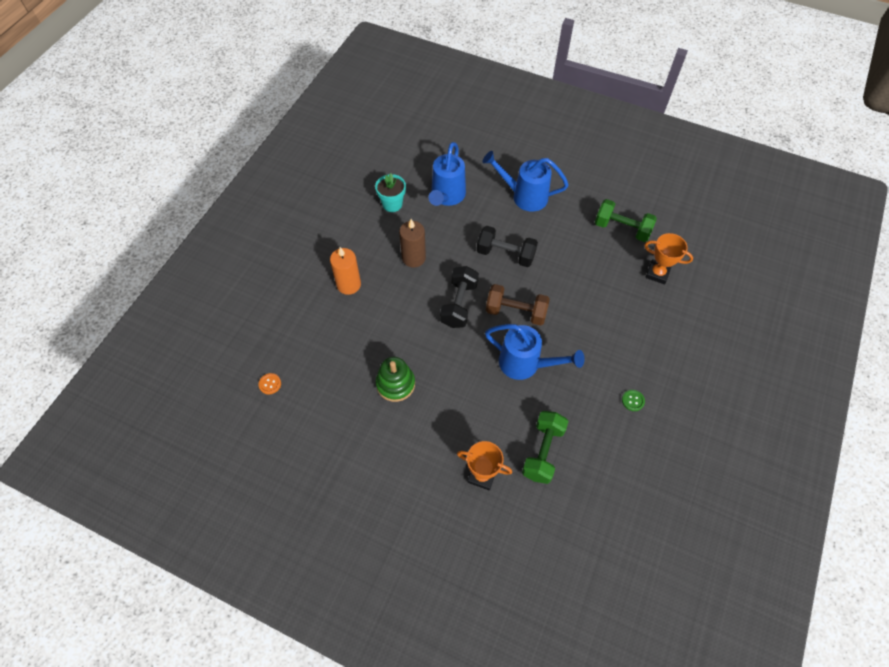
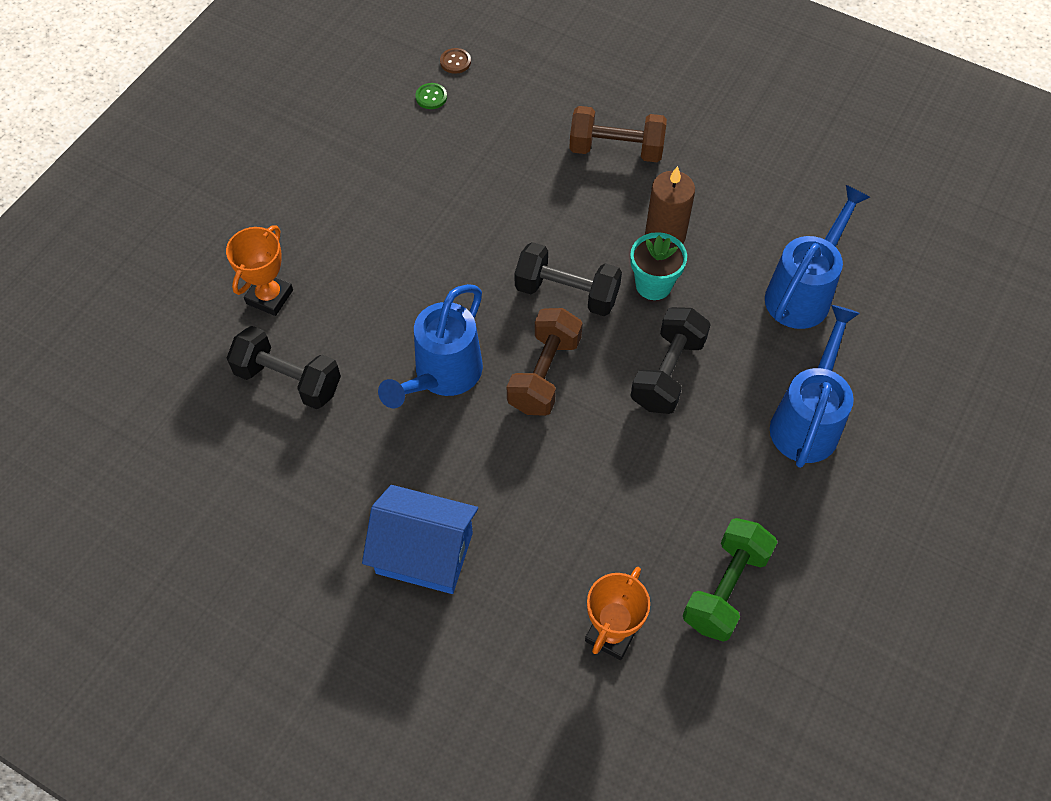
camera: 95 degrees right, 0 degrees up
orange button [258,373,281,394] -> brown button [440,48,471,74]
orange candle [330,247,361,295] -> brown dumbbell [569,106,667,162]
turquoise flower pot [375,173,406,212] -> turquoise flower pot moved to [630,232,687,300]
green stacking toy [376,357,415,402] -> none
blue watering can [429,142,466,206] -> blue watering can turned 105 degrees clockwise [765,185,870,329]
green dumbbell [522,411,569,484] -> black dumbbell [227,326,341,409]
green button [622,390,645,411] -> green button moved to [415,83,447,109]
none -> blue house [362,485,478,594]

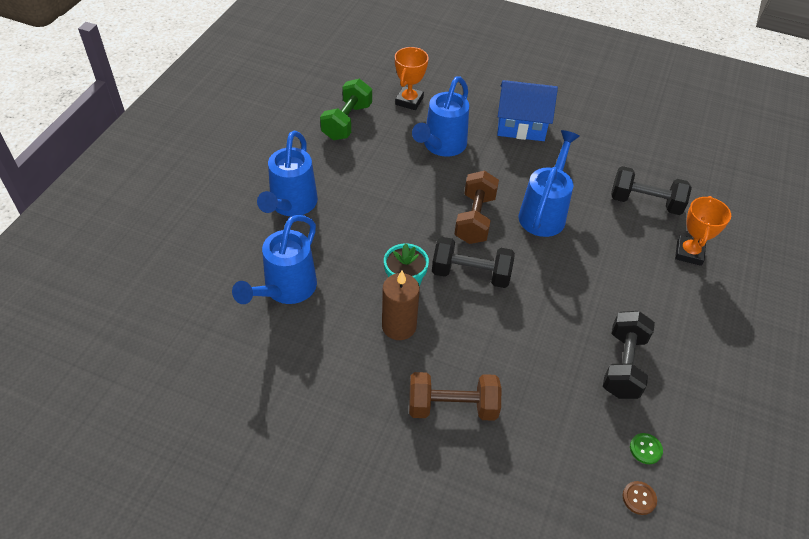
camera: 170 degrees right, 10 degrees down
black dumbbell [630,307,711,414] -> black dumbbell moved to [603,311,655,399]
none -> blue watering can [412,76,469,157]

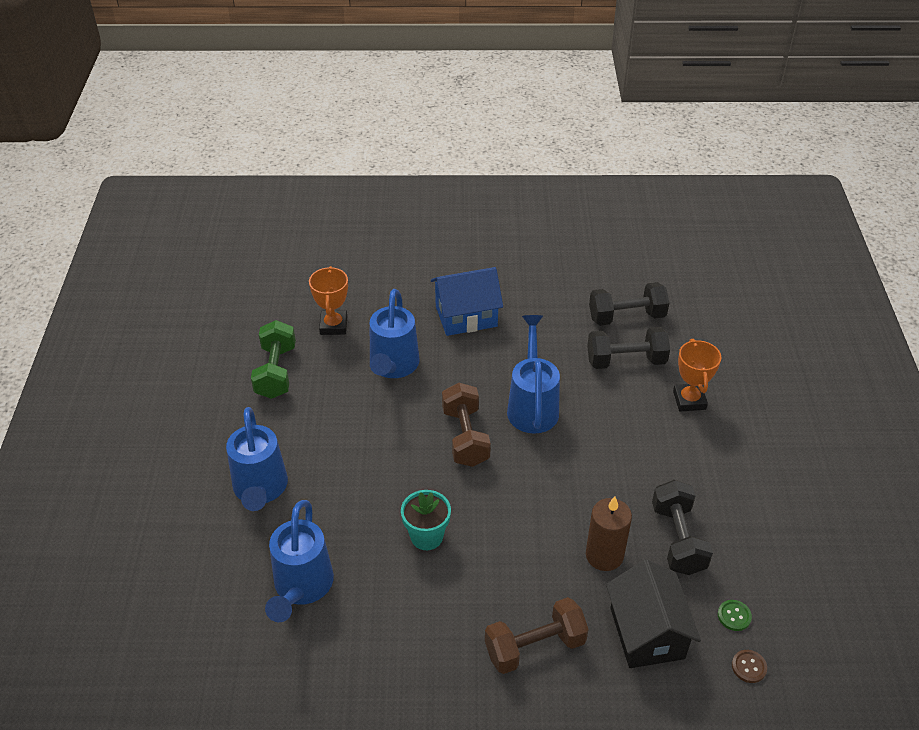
camera: 20 degrees left, 5 degrees down
brown candle [382,271,420,340] -> brown candle moved to [586,496,632,571]
black dumbbell [432,237,515,288] -> black dumbbell moved to [589,282,669,326]
none -> black house [606,559,701,668]

